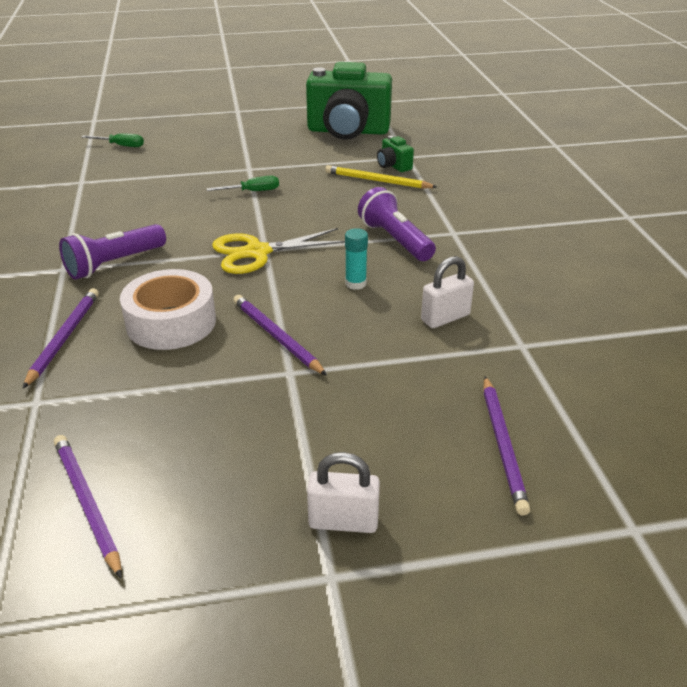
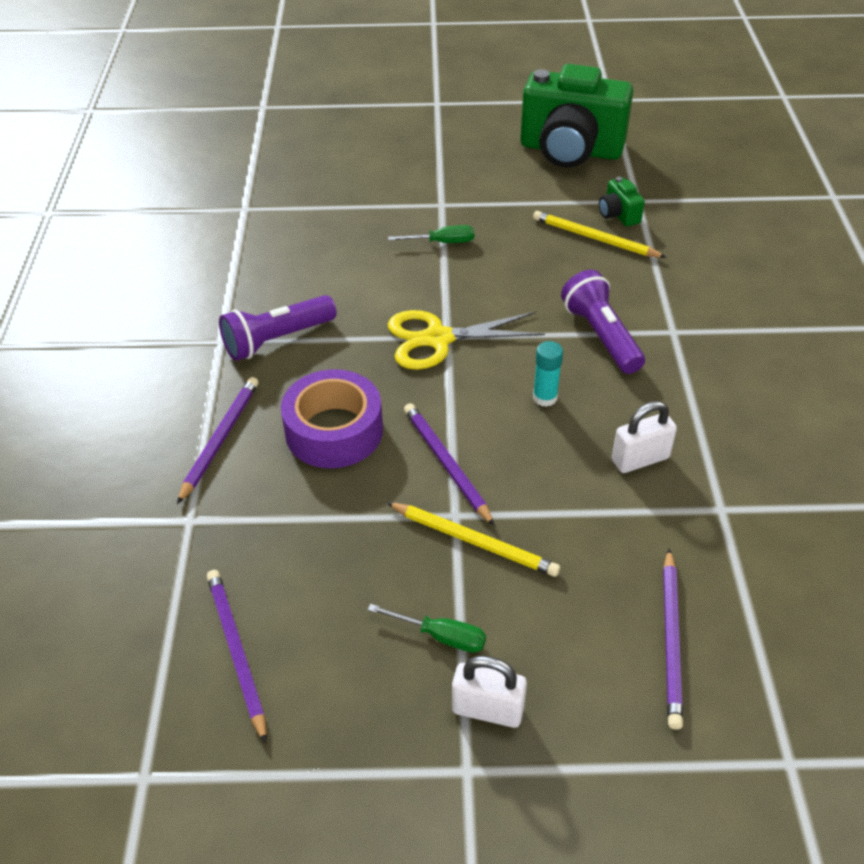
camera: 10 degrees right, 10 degrees up
green screwdriver [81,133,144,147] -> green screwdriver moved to [368,604,486,653]
white tape [120,269,216,350] -> purple tape [281,369,383,468]
none -> yellow pencil [386,502,560,577]

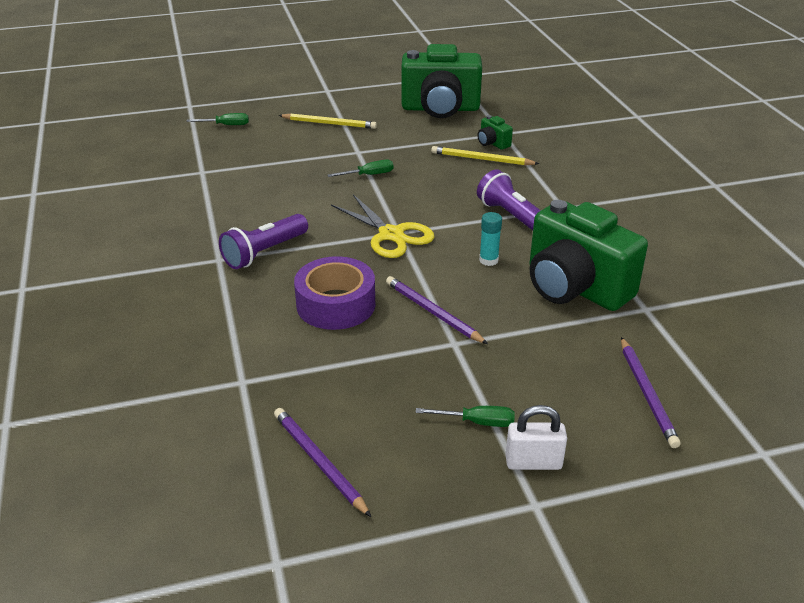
camera: 15 degrees left, 10 degrees down
purple pencil [177,377,259,504] -> none
yellow pencil [386,502,560,577] -> yellow pencil moved to [278,113,377,129]
yellow scissors [388,310,545,370] -> yellow scissors turned 105 degrees counterclockwise [331,194,434,258]
white padlock [612,401,677,473] -> green camera [529,200,648,311]
none -> green screwdriver [186,113,249,125]

